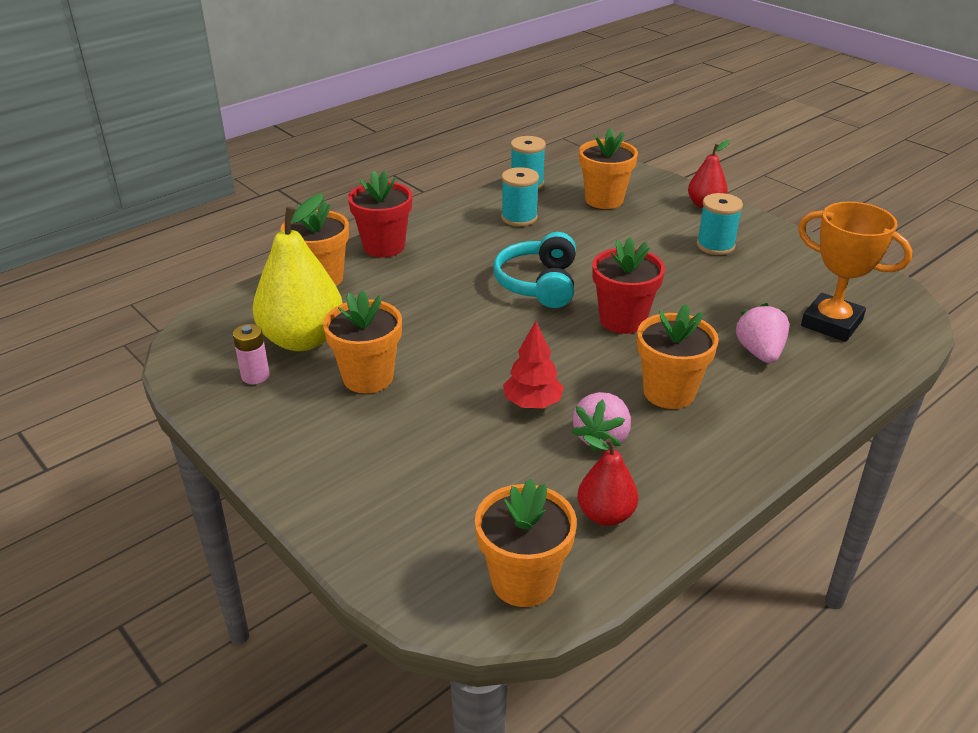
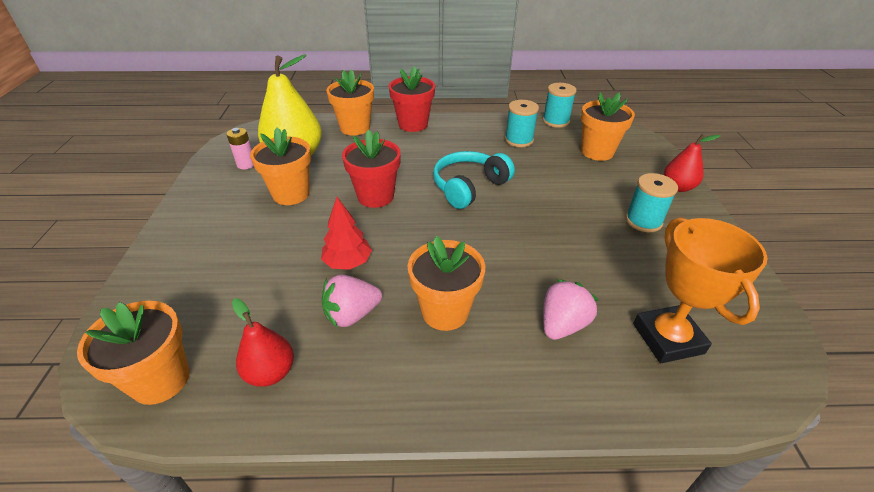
camera: 40 degrees right, 5 degrees up
red flower pot [592,237,665,334] -> red flower pot moved to [342,130,401,208]

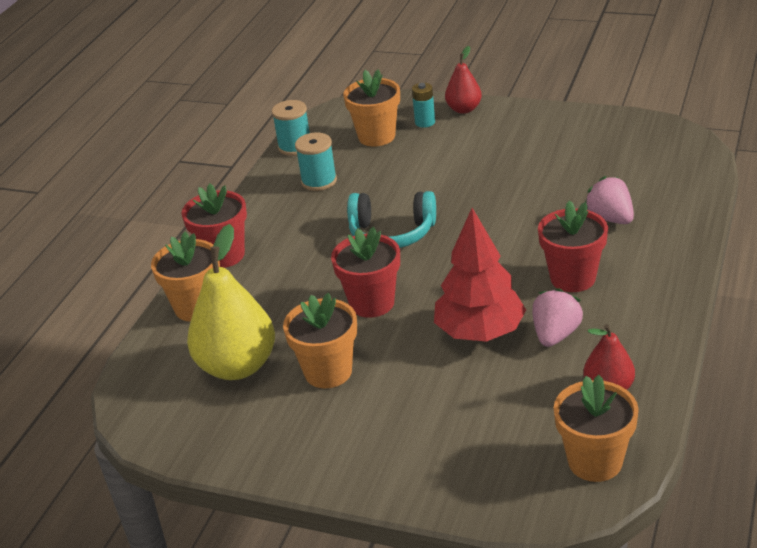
camera: 65 degrees left, 5 degrees down
pink battery [226,128,254,169] -> none
red tree [321,197,372,270] -> red tree [434,208,526,342], size x1.68
pink strawberry [321,275,382,327] -> pink strawberry turned 150 degrees counterclockwise [532,288,583,347]
orange flower pot [408,236,485,331] -> red flower pot [538,200,608,292]
turquoise headphones [433,151,515,209] -> turquoise headphones turned 60 degrees counterclockwise [347,191,436,248]
turquoise spool [625,173,678,232] -> none
orange trophy [633,217,768,363] -> none
none -> turquoise battery [412,83,435,128]

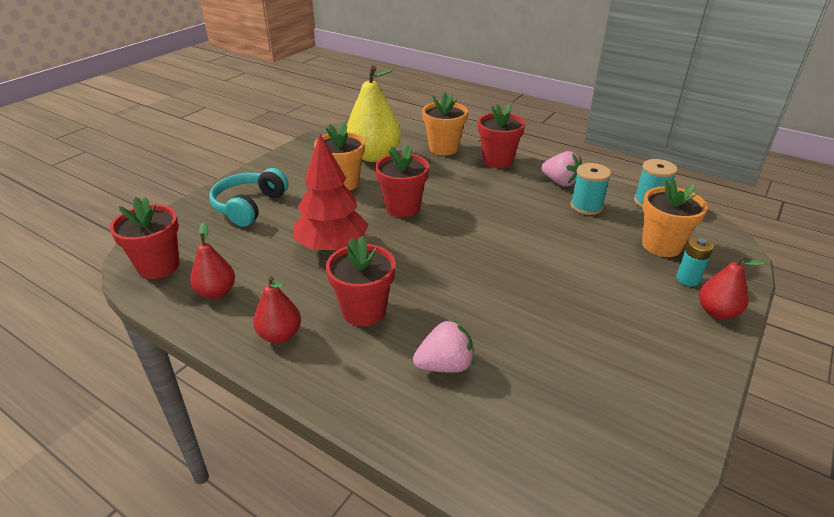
camera: 100 degrees right, 0 degrees up
turquoise headphones [347,191,436,248] -> turquoise headphones moved to [209,168,288,227]
pink strawberry [532,288,583,347] -> pink strawberry moved to [541,151,581,187]
orange flower pot [554,375,639,482] -> red flower pot [110,197,180,279]
none -> red pear [253,276,301,343]

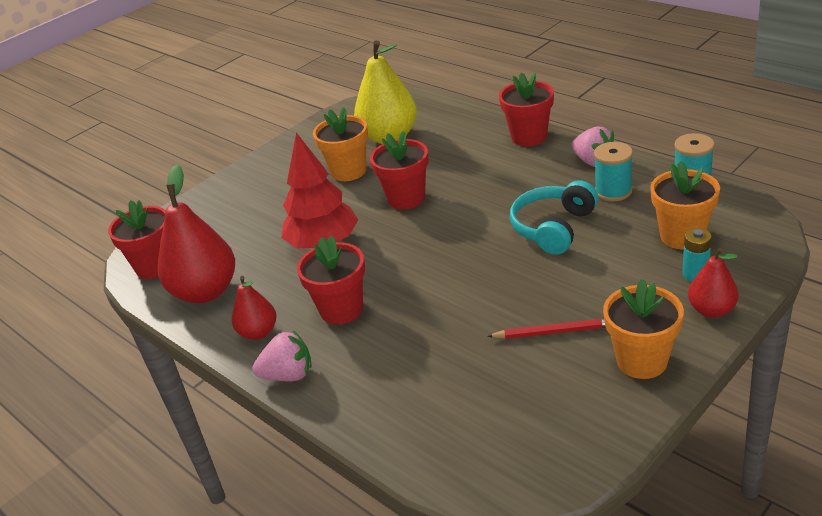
camera: 15 degrees right, 0 degrees up
red pear [190,222,235,299] -> red pear [158,165,235,303], size x1.82
turquoise headphones [209,168,288,227] -> turquoise headphones moved to [510,180,598,255]
pink strawberry [413,319,474,373] -> pink strawberry moved to [252,330,312,381]
orange flower pot [422,92,468,155] -> orange flower pot moved to [603,279,684,379]
none -> red pencil [487,318,606,339]

